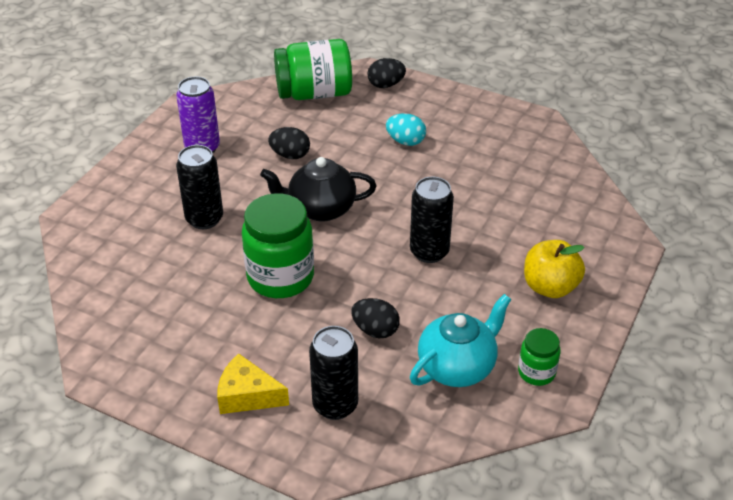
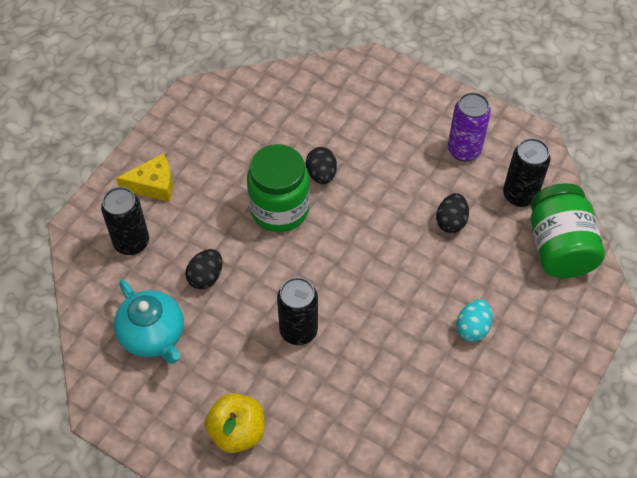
camera: 95 degrees right, 15 degrees up
black can [176,145,223,229] -> black can moved to [503,138,551,207]
yellow cheese [217,353,289,414] -> yellow cheese turned 60 degrees clockwise [116,154,173,202]
black teapot [260,157,376,222] -> none
black egg [367,58,406,88] -> black egg moved to [306,147,337,184]
green jar [518,328,560,386] -> none

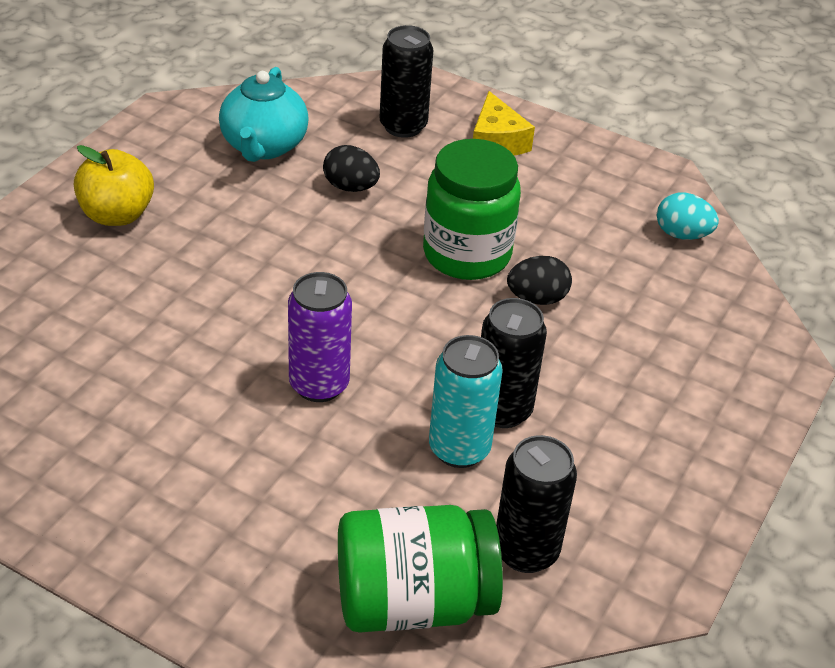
camera: 85 degrees right, 15 degrees down
turquoise teapot [114,280,184,364] -> turquoise teapot turned 45 degrees counterclockwise [219,67,309,162]
black can [277,277,318,345] -> black can moved to [481,298,547,428]
black egg [436,193,469,233] -> turquoise can [429,335,503,468]
purple can [448,92,491,161] -> purple can moved to [288,272,352,402]
turquoise egg [456,299,492,342] -> turquoise egg moved to [657,193,719,240]

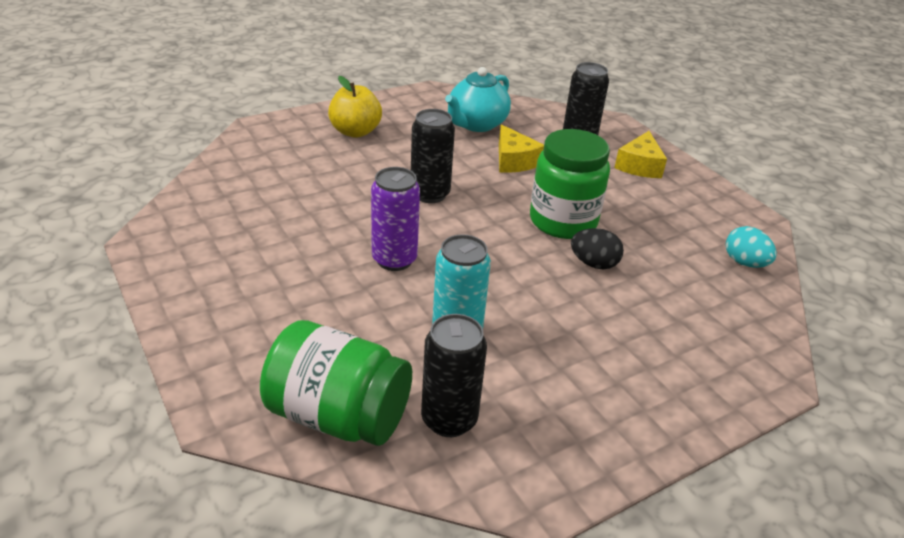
camera: 30 degrees right, 5 degrees down
black egg [323,145,380,192] -> yellow cheese [499,124,544,173]
black can [481,298,547,428] -> black can moved to [411,109,455,203]

